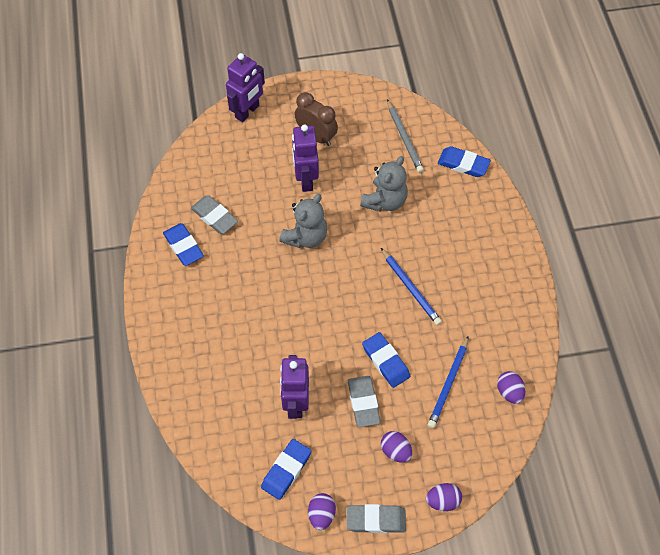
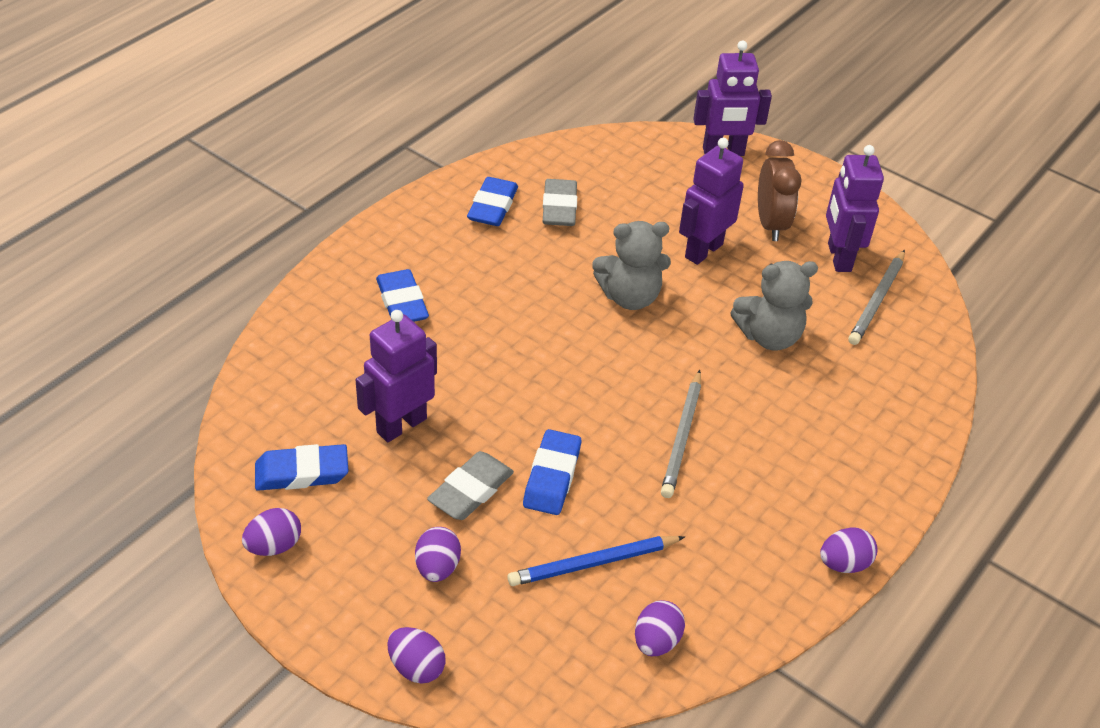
camera: 45 degrees right, 15 degrees down
grey eraser [347,504,406,533] -> none
blue pencil [381,248,442,325] -> grey pencil [661,370,701,498]
blue eraser [438,147,491,177] -> blue eraser moved to [376,269,429,322]
none -> purple egg [820,527,877,573]
none -> purple robot [826,145,884,272]

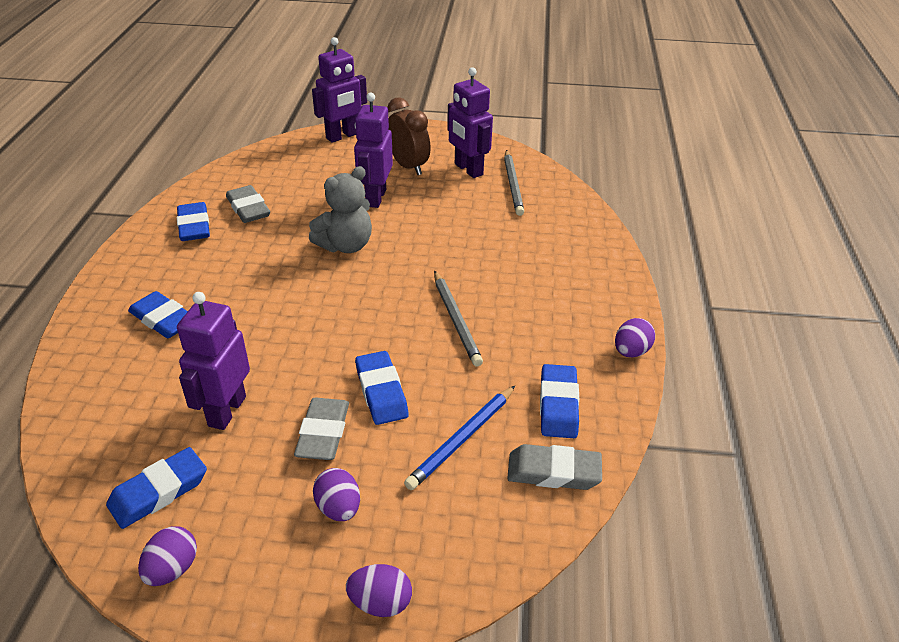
camera: 30 degrees left, 5 degrees down
purple egg [635,600,685,656] -> grey eraser [507,444,602,490]
grey teddy bear [730,261,818,351] -> none
none -> blue eraser [540,364,579,438]

